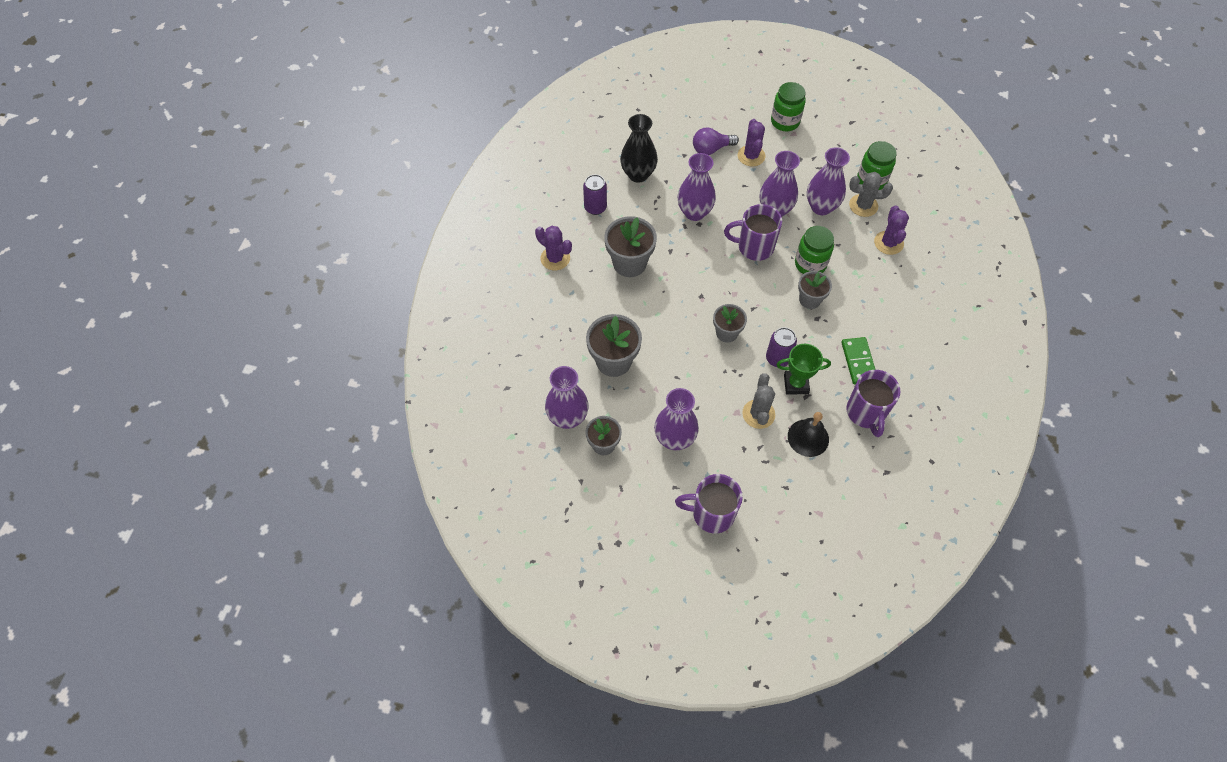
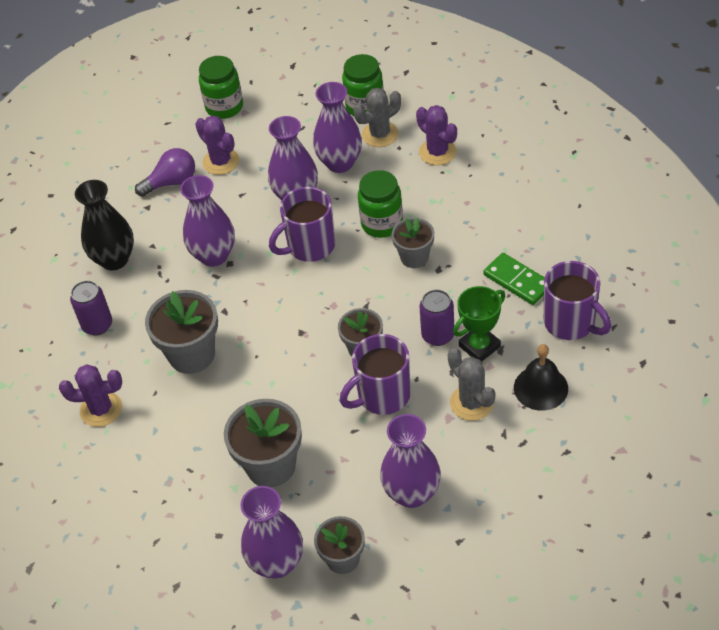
camera: 35 degrees left, 10 degrees down
purple mug [675,474,743,533] -> purple mug moved to [340,334,411,415]
purple light bulb [693,127,739,155] -> purple light bulb turned 150 degrees counterclockwise [135,148,195,197]

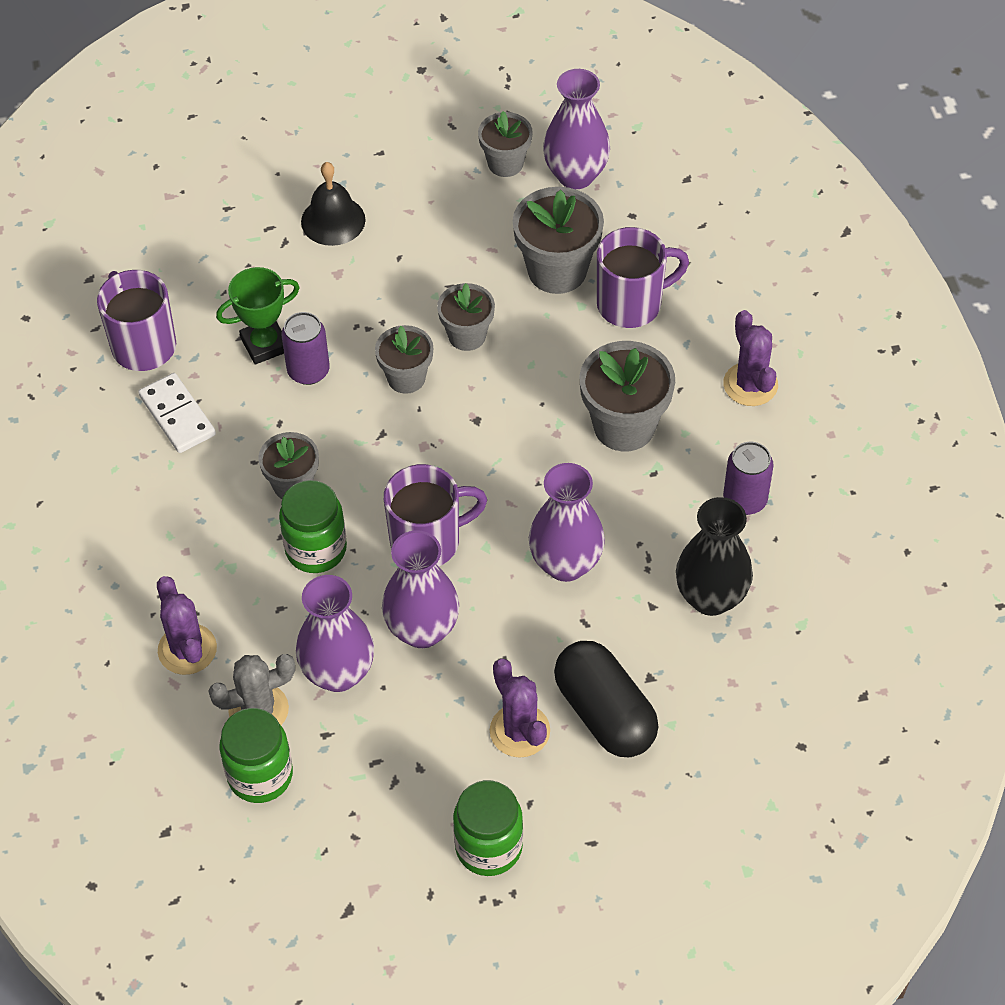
camera: 170 degrees left, 5 degrees up
purple cactus [59,364,122,427] -> purple cactus turned 60 degrees clockwise [723,310,778,406]
purple light bulb [135,148,195,197] -> black capsule [554,641,659,757]
purple mug [340,334,411,415] -> purple mug moved to [597,227,689,328]
purple vase [380,414,441,508] -> none
grey cactus [448,348,496,421] -> none
green domino [484,253,545,305] -> white domino [138,373,216,453]
black bell [514,344,568,411] -> black bell moved to [301,162,365,246]
none -> grey flower pot [437,283,495,351]

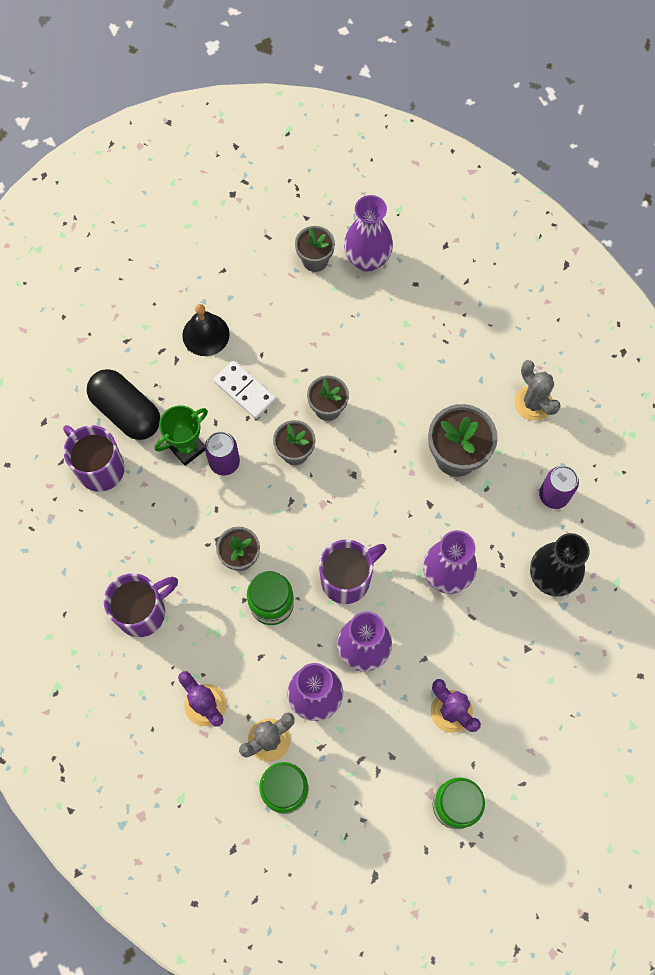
camera: 15 degrees left, 15 degrees up
white domino [138,373,216,453] -> white domino moved to [213,360,276,419]
grey flower pot [513,187,604,294] -> none
black capsule [554,641,659,757] -> black capsule moved to [87,369,160,440]
purple mug [597,227,689,328] -> purple mug moved to [104,573,178,637]
purple cactus [723,310,778,406] -> grey cactus [514,360,561,421]

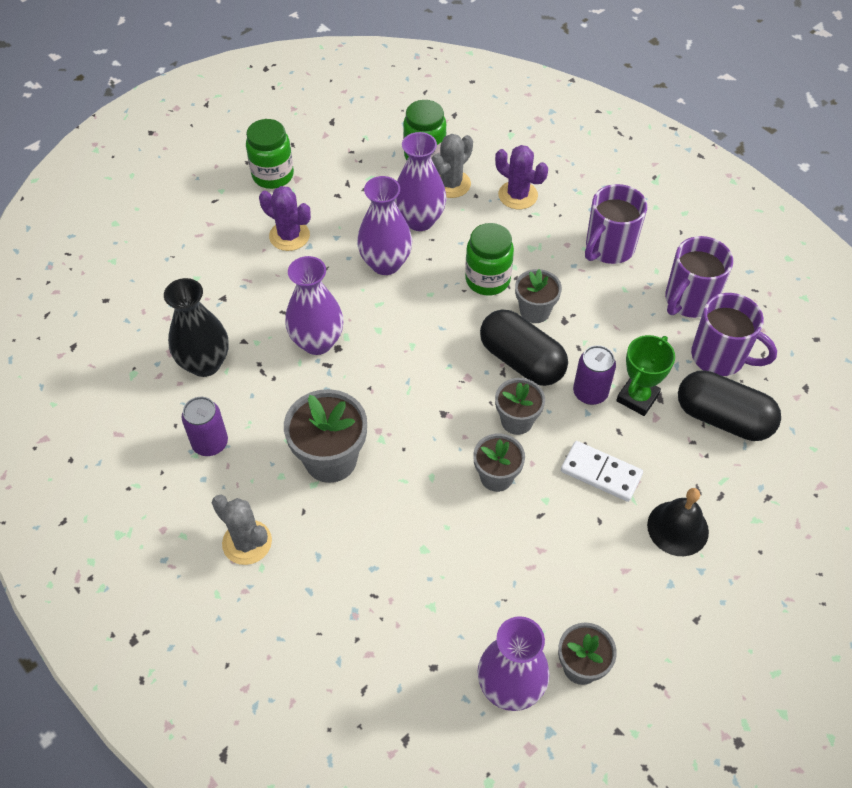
camera: 165 degrees right, 15 degrees down
purple mug [319,539,386,604] -> purple mug moved to [665,236,733,318]
none -> black capsule [480,309,568,386]

